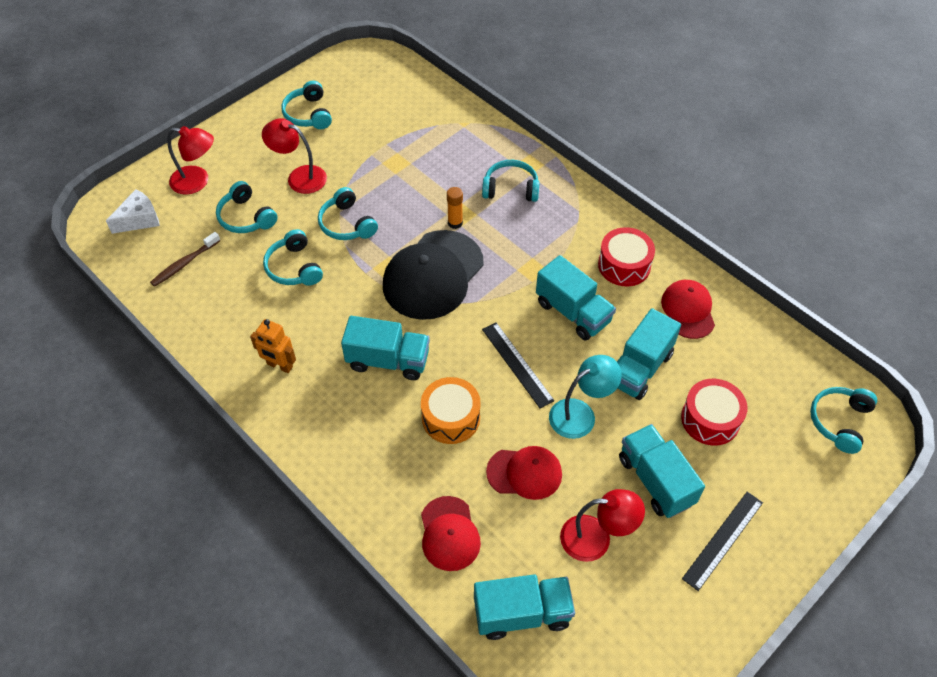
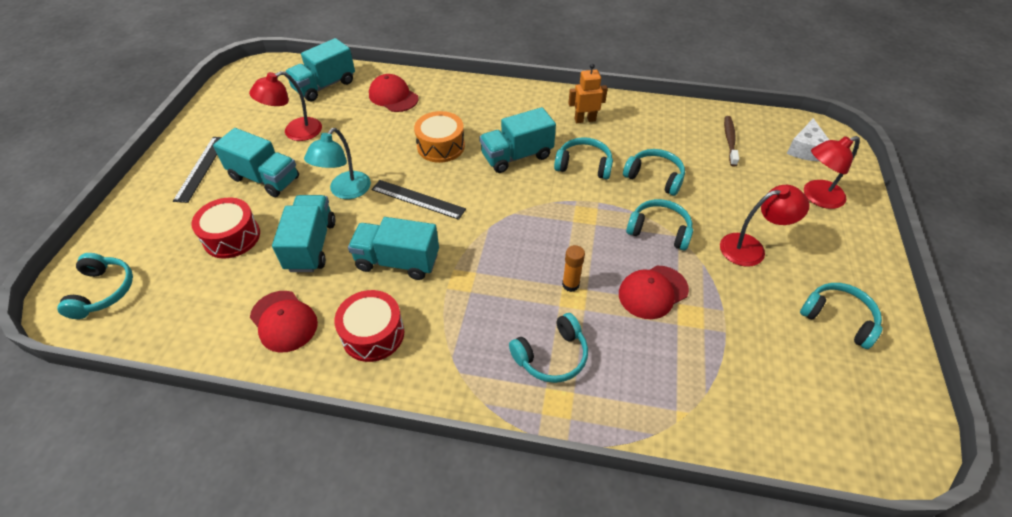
camera: 145 degrees right, 5 degrees down
turquoise headphones [216,181,277,233] -> turquoise headphones moved to [554,137,613,179]
black cap [383,230,484,320] -> none
red cap [486,446,562,500] -> red cap moved to [619,266,689,319]

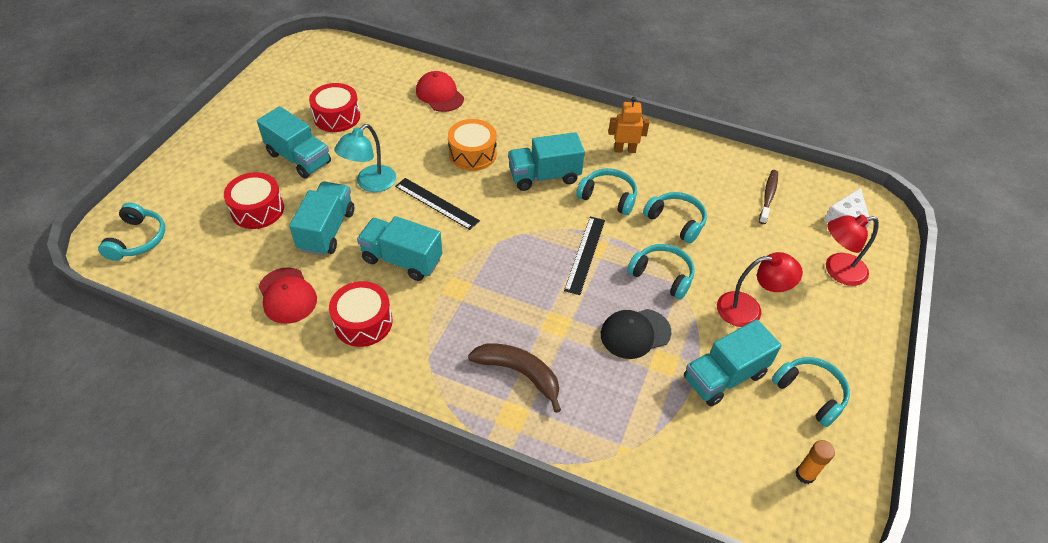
camera: 10 degrees right, 0 degrees up
black ruler [173,137,222,203] -> black ruler moved to [564,217,605,295]
red lamp [249,71,322,141] -> red drum [309,83,360,132]
turquoise truck [285,38,355,102] -> turquoise truck moved to [684,319,781,407]
turquoise headphones [509,313,588,383] -> brown banana [468,343,561,413]
orange glue stick [562,245,585,292] -> orange glue stick moved to [795,440,835,484]
red cap [619,266,689,319] -> black cap [601,309,672,359]

